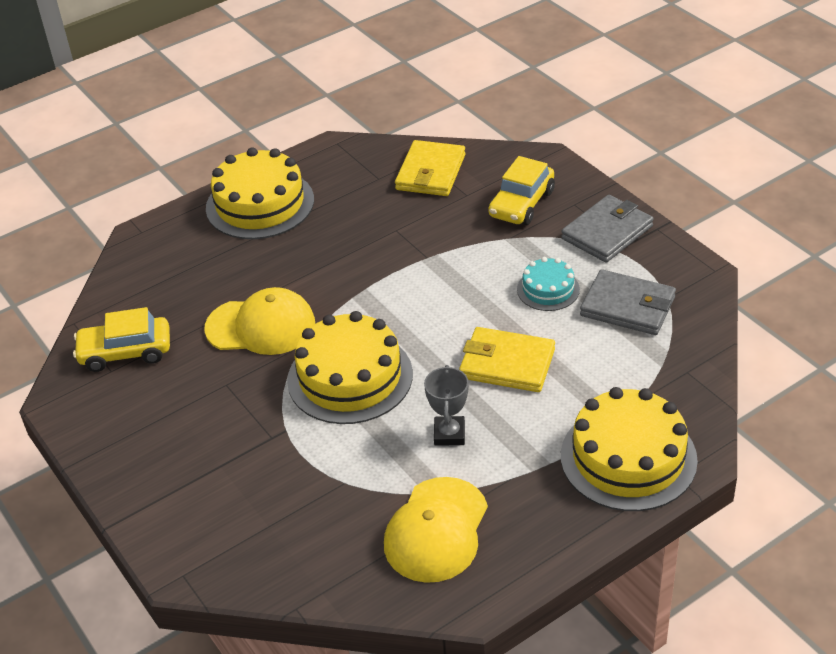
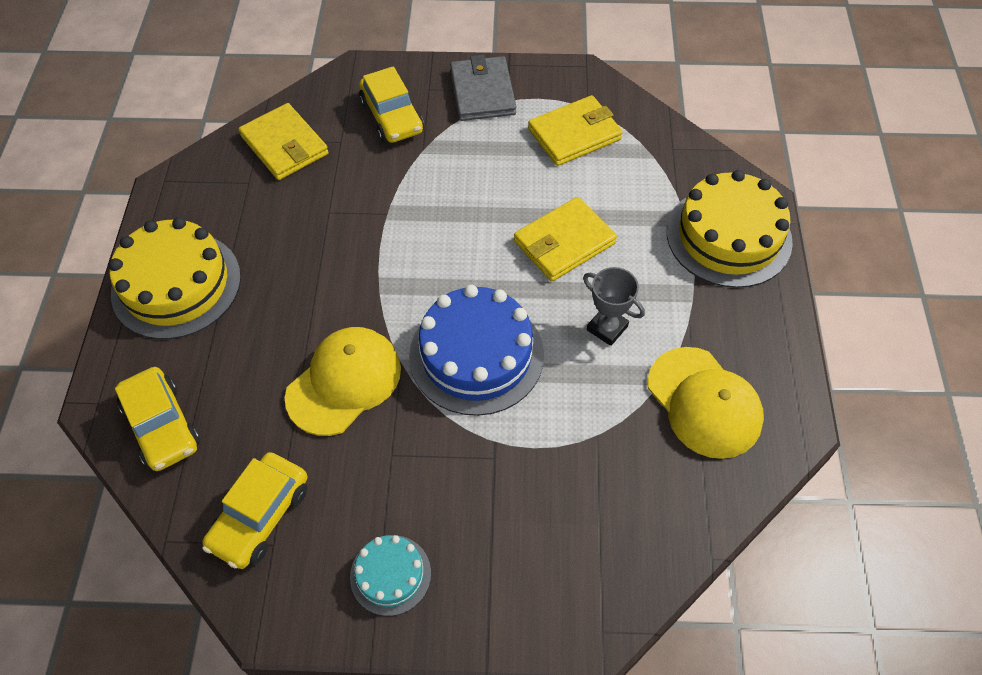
camera: 55 degrees left, 15 degrees up
yellow cake [287,311,413,424] -> blue cake [409,285,544,416]
turquoise cake [517,257,580,311] -> turquoise cake moved to [350,535,431,616]
grey wallet [580,269,676,335] -> yellow wallet [528,95,623,166]
none -> yellow car [115,367,200,471]

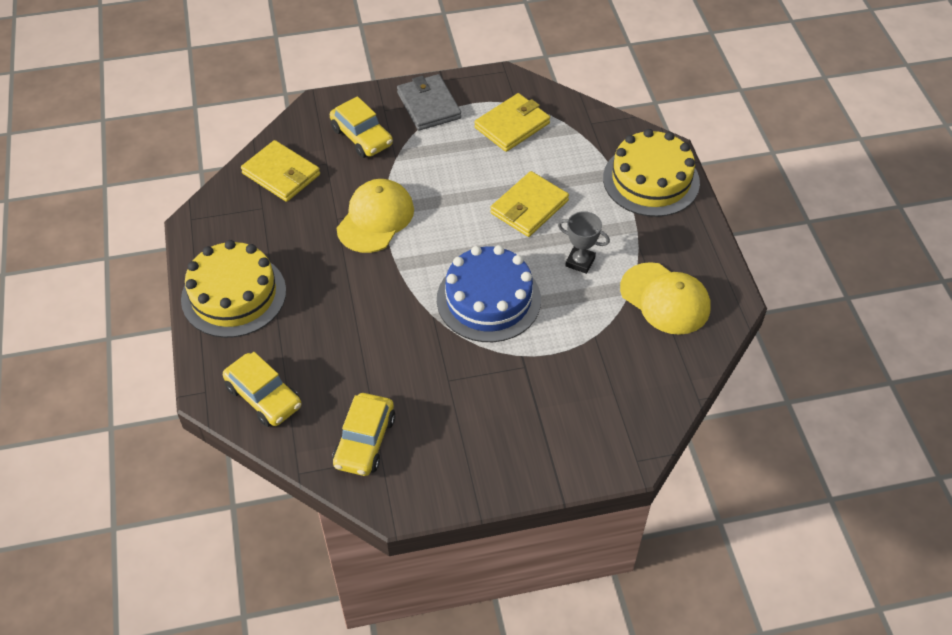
camera: 15 degrees left, 5 degrees down
yellow cap [285,327,401,436] -> yellow cap moved to [336,179,414,253]
turquoise cake [350,535,431,616] -> none

